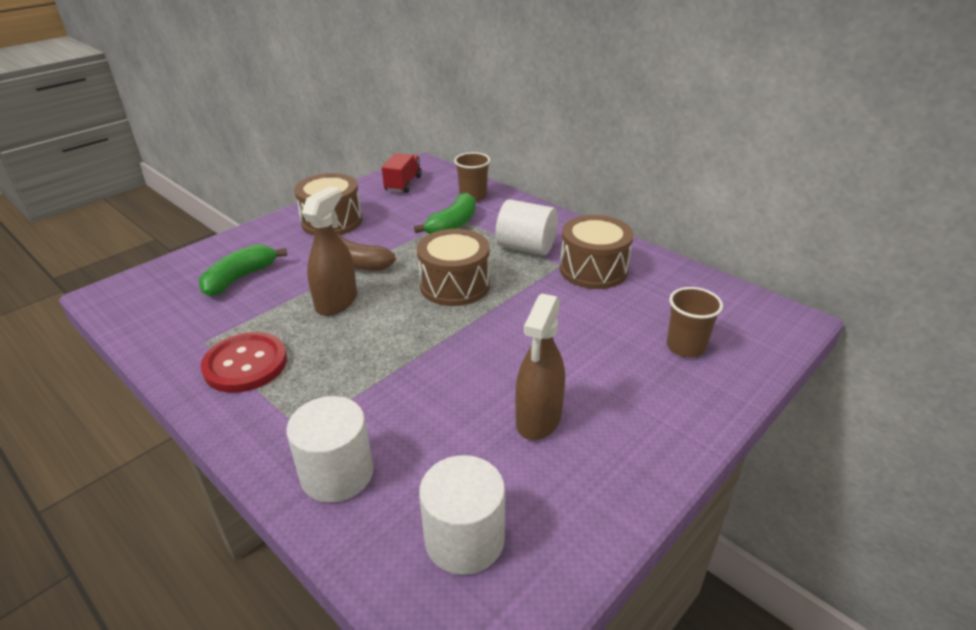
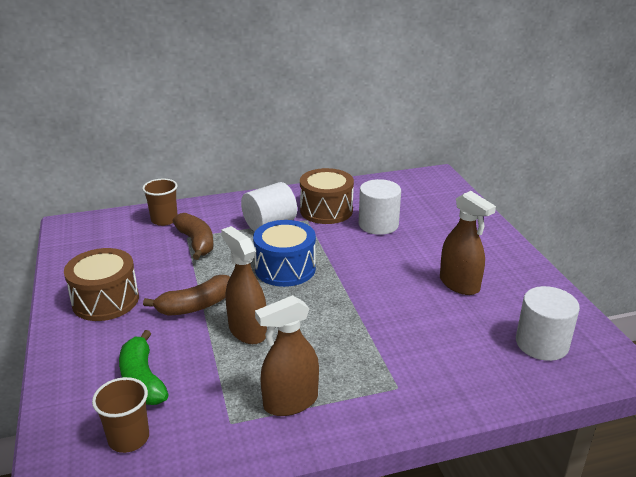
camera: 60 degrees left, 5 degrees down
red button [201,332,287,393] -> brown spray bottle [255,295,319,416]
white cylinder [286,396,374,503] -> white cylinder moved to [359,179,401,235]
red truck [382,153,422,193] -> none
green banana [414,192,476,234] -> brown banana [172,213,214,260]
brown drum [417,229,490,306] -> blue drum [253,220,316,287]
brown cup [667,287,723,358] -> brown cup moved to [92,377,149,453]

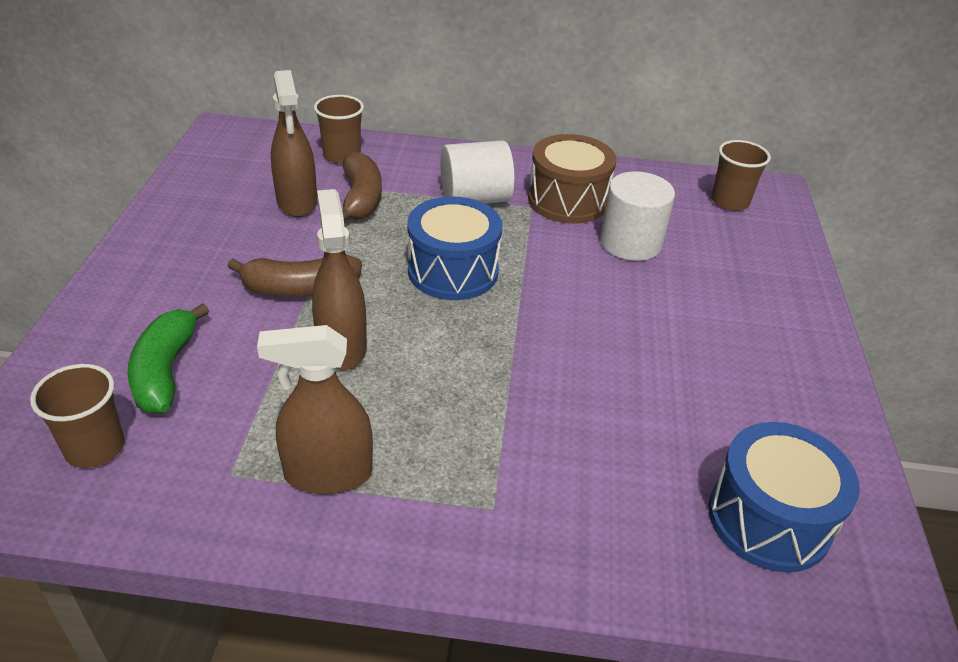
camera: 20 degrees right, 10 degrees up
brown drum [64,248,139,321] -> none
brown spray bottle [440,191,496,295] -> brown spray bottle moved to [271,70,317,217]
white cylinder [516,286,580,361] -> blue drum [708,422,860,572]
none -> brown cup [711,140,771,211]

